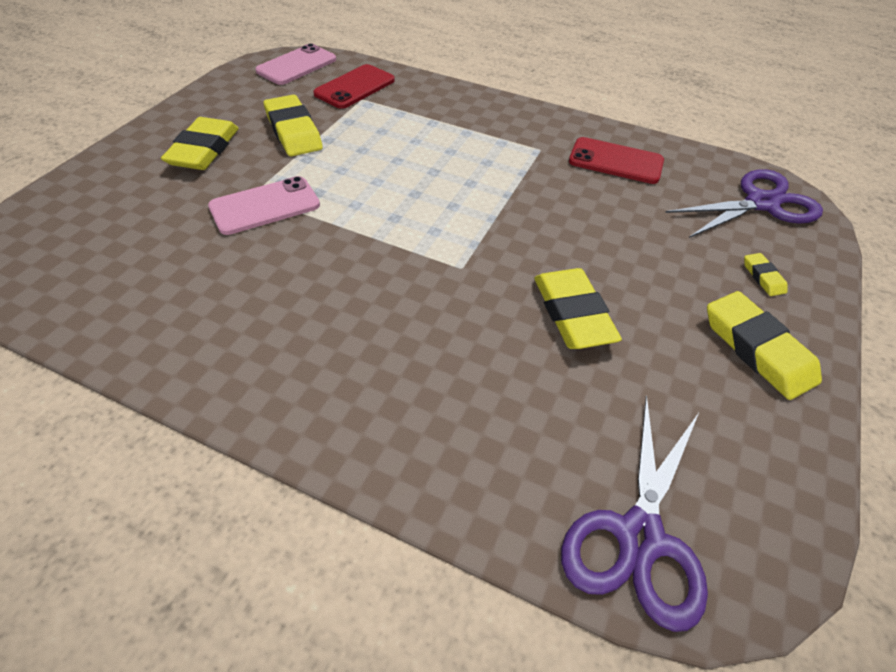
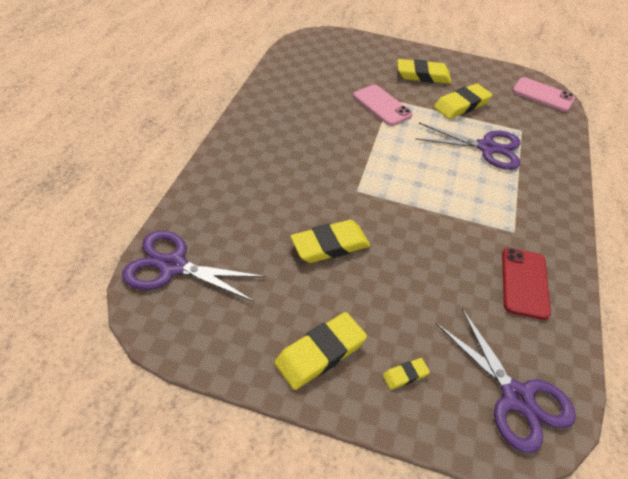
camera: 80 degrees right, 0 degrees up
red phone [313,64,395,109] -> none
none -> purple scissors [416,123,520,170]

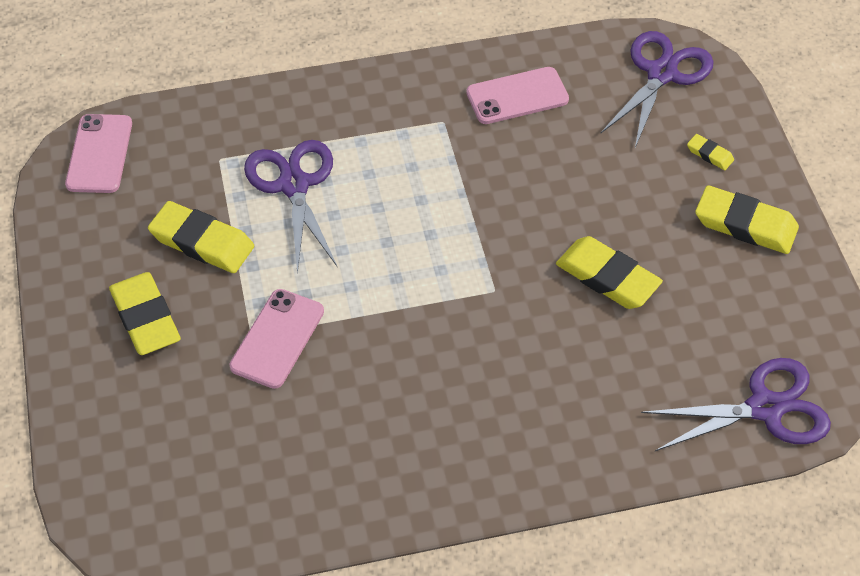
camera: 115 degrees left, 5 degrees up
purple scissors [122,230,266,302] -> purple scissors turned 90 degrees counterclockwise [641,358,831,451]
red phone [502,247,551,320] -> pink phone [466,67,569,124]

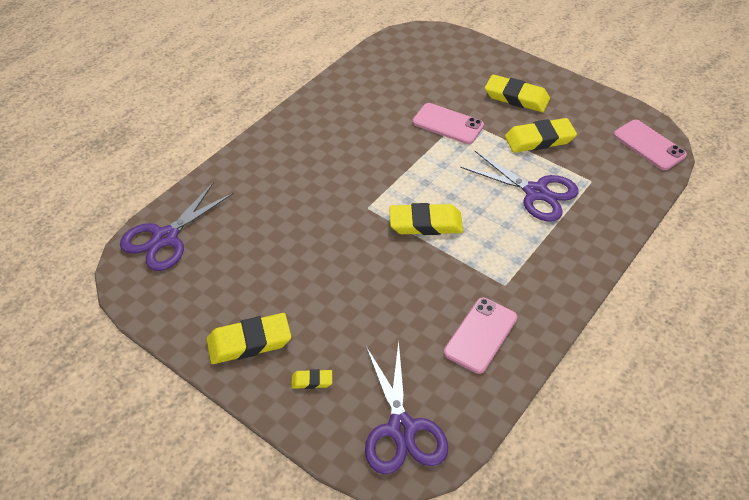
camera: 140 degrees right, 5 degrees down
pink phone [230,289,324,389] -> pink phone turned 45 degrees counterclockwise [412,103,484,144]
yellow eraser [556,236,663,309] -> yellow eraser moved to [389,203,463,235]

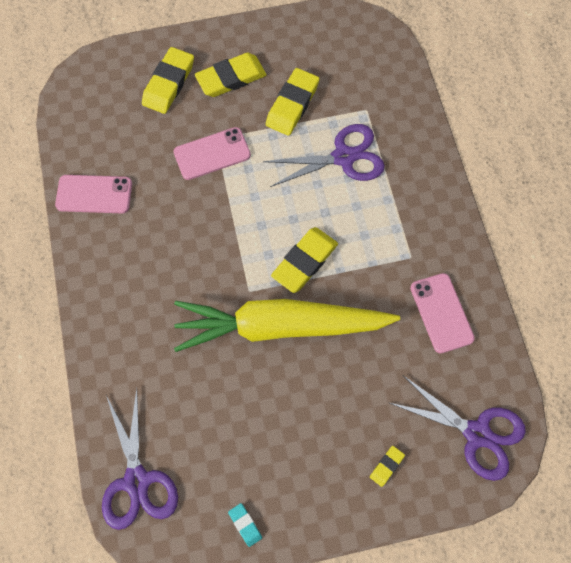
camera: 50 degrees left, 20 degrees up
yellow eraser [206,313,291,364] -> yellow eraser moved to [142,47,194,114]
pink phone [614,120,687,170] -> pink phone moved to [55,175,132,213]
none -> yellow carrot [174,299,400,352]
none -> turquoise eraser [228,503,262,547]

